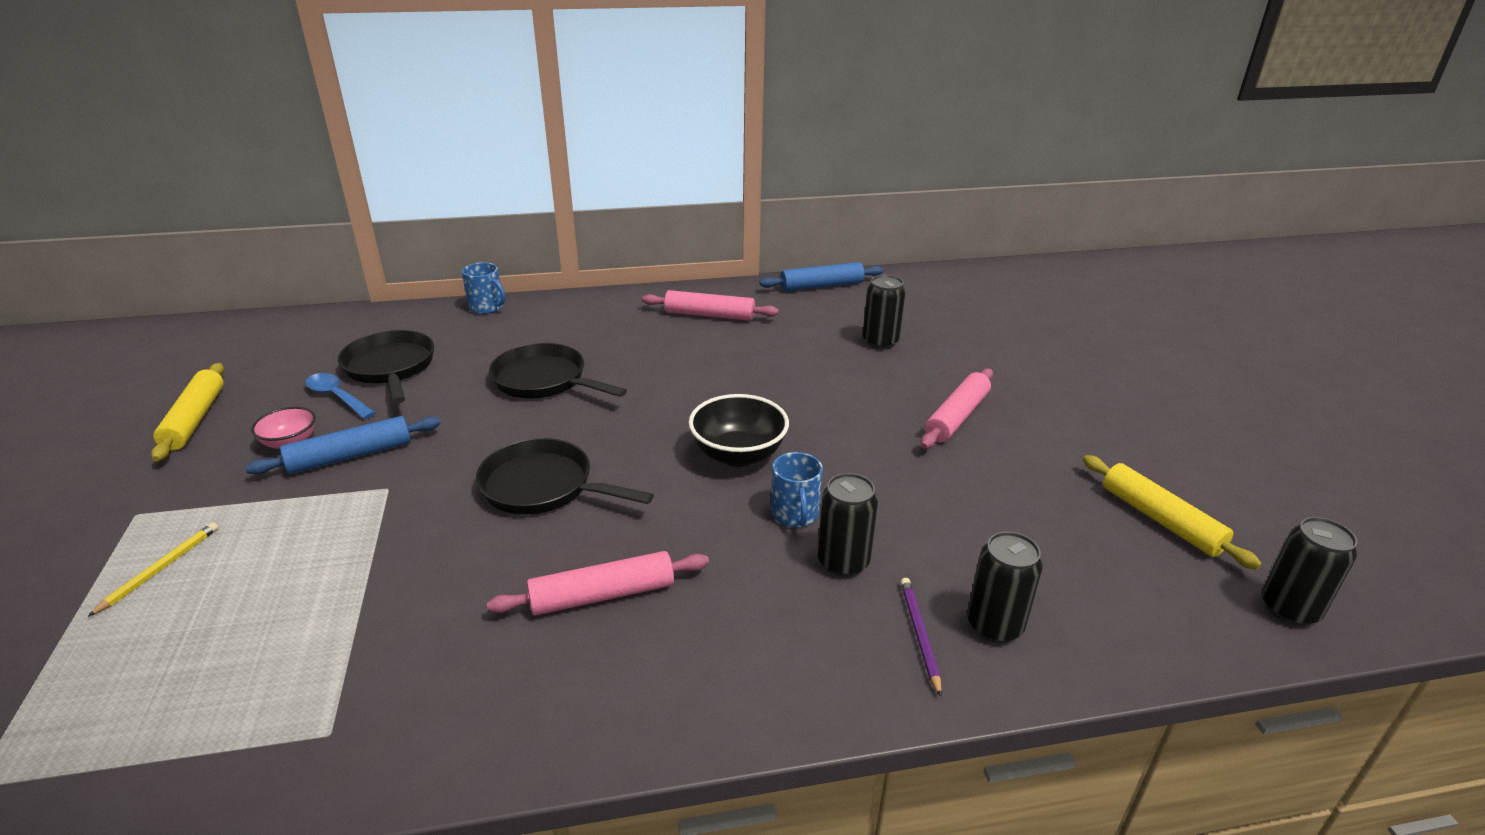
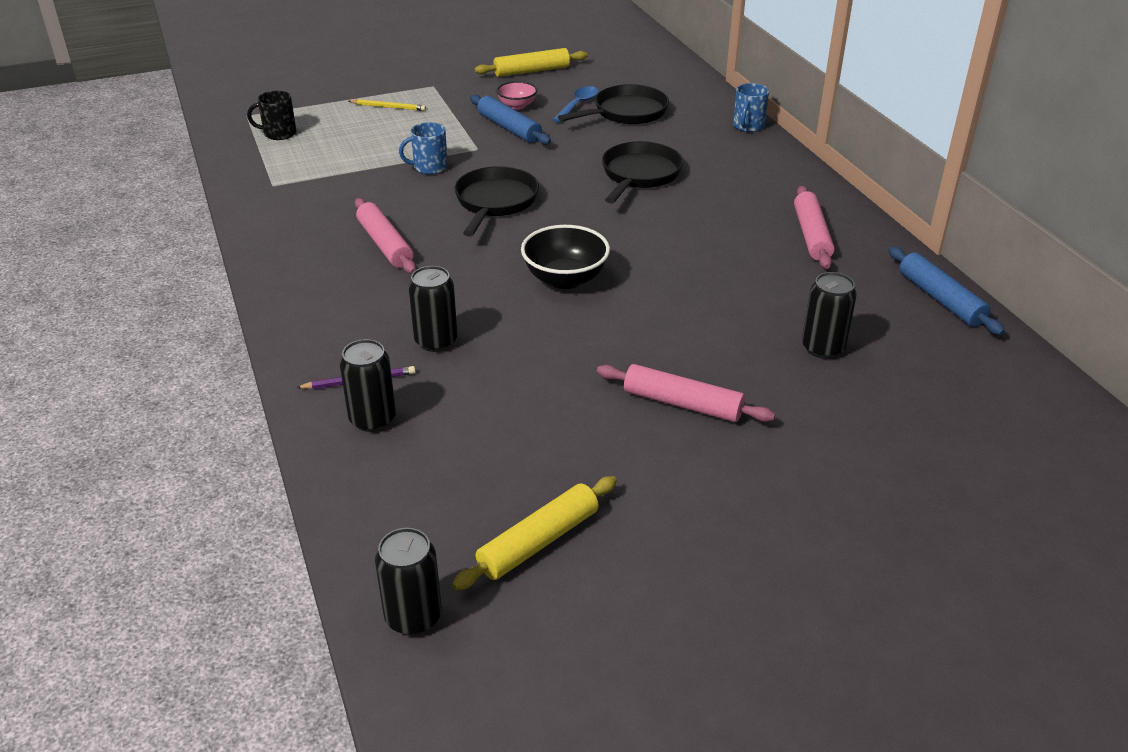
camera: 80 degrees right, 5 degrees up
blue mug [771,452,823,527] -> blue mug moved to [399,122,448,175]
none -> black mug [247,91,296,140]

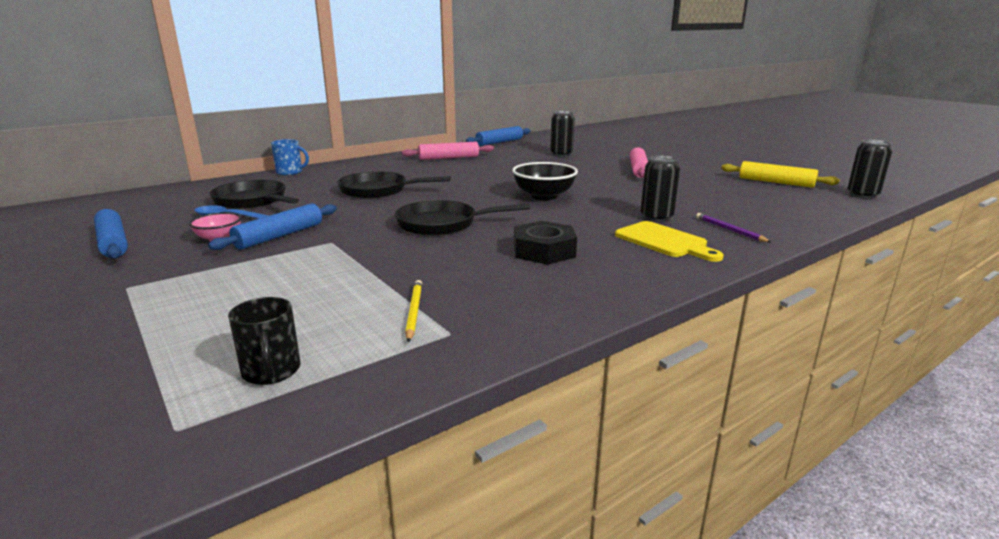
camera: 105 degrees left, 15 degrees down
black can [340,339,396,432] -> none
yellow pencil [349,99,426,111] -> yellow pencil moved to [405,280,422,342]
pink rolling pin [355,198,416,274] -> black nut [514,221,577,265]
blue mug [399,122,448,175] -> none
yellow rolling pin [475,48,588,77] -> blue rolling pin [94,209,128,259]
none -> yellow cutting board [615,221,724,262]

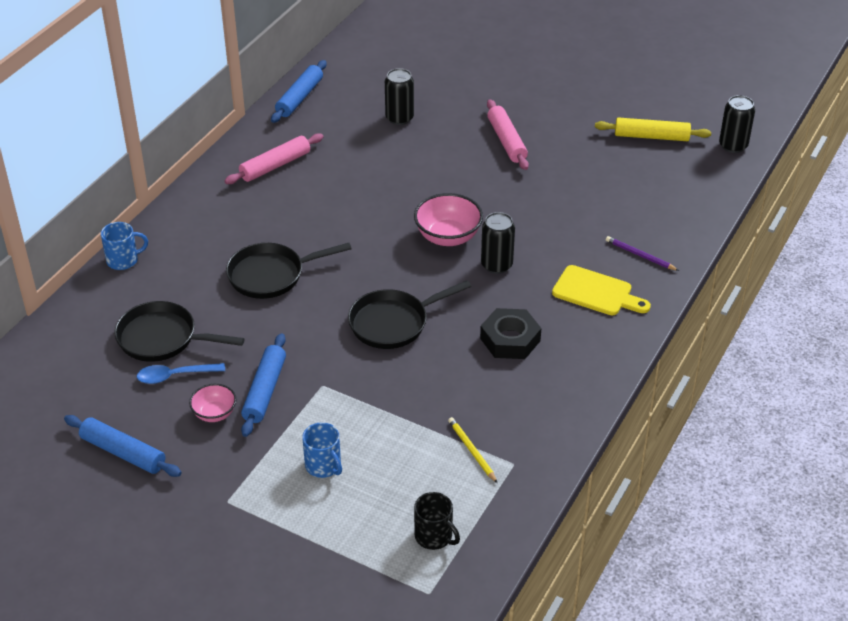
camera: 25 degrees left, 20 degrees up
black bowl [512,162,578,200] -> pink bowl [414,193,483,246]
black can [640,155,680,222] -> black can moved to [481,212,515,274]
none -> blue mug [302,422,342,478]

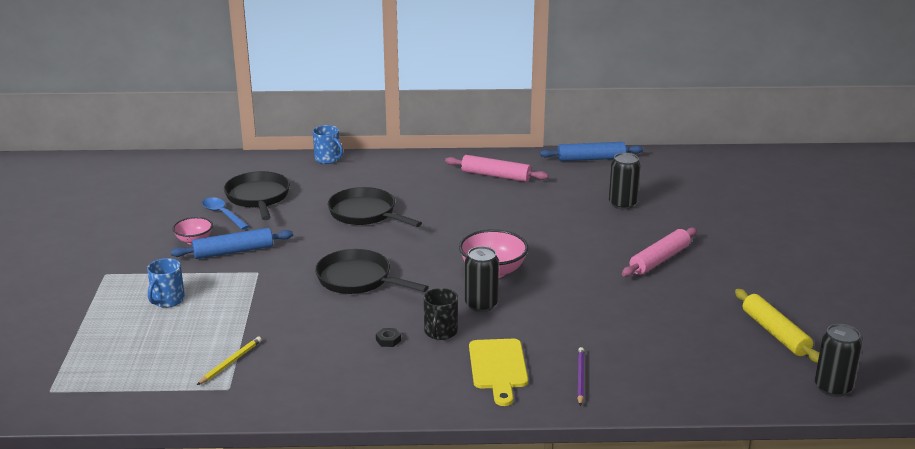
camera: 60 degrees right, 15 degrees down
blue rolling pin [64,415,182,477] -> none
black mug [414,492,460,550] -> black mug moved to [424,288,458,340]
black nut [480,308,541,359] -> black nut [376,328,401,347], size x0.41

